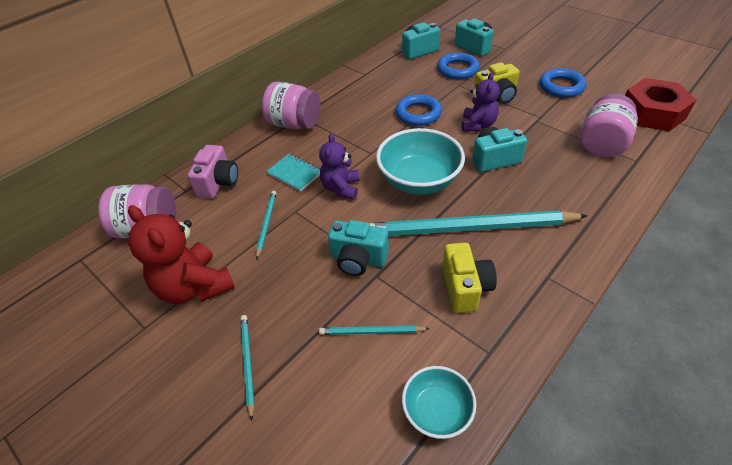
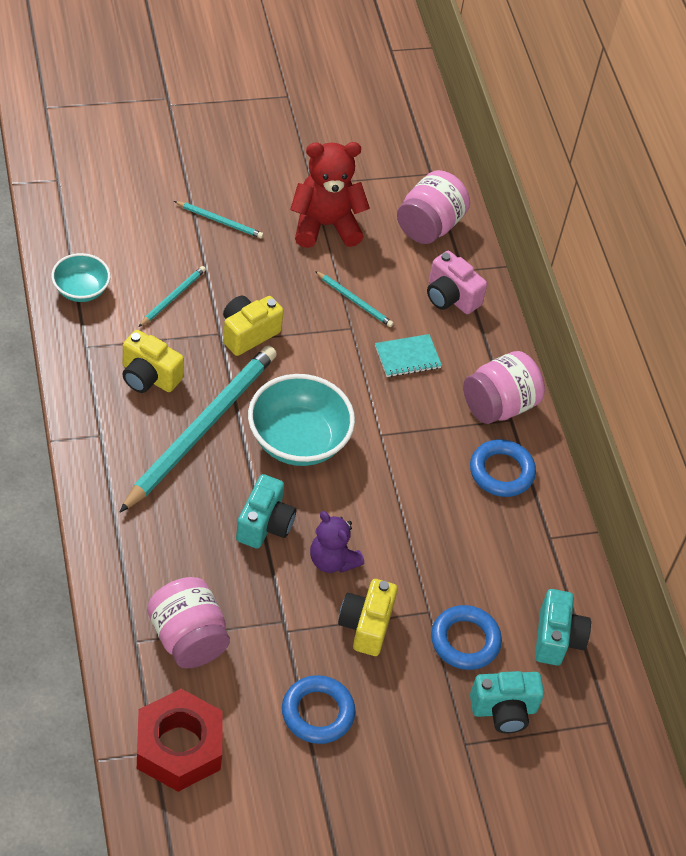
camera: 115 degrees right, 5 degrees up
purple teddy bear [319,133,360,200] -> none
turquoise camera [328,220,389,276] -> yellow camera [223,295,284,356]
blue ring [395,94,442,126] -> blue ring moved to [470,439,536,497]

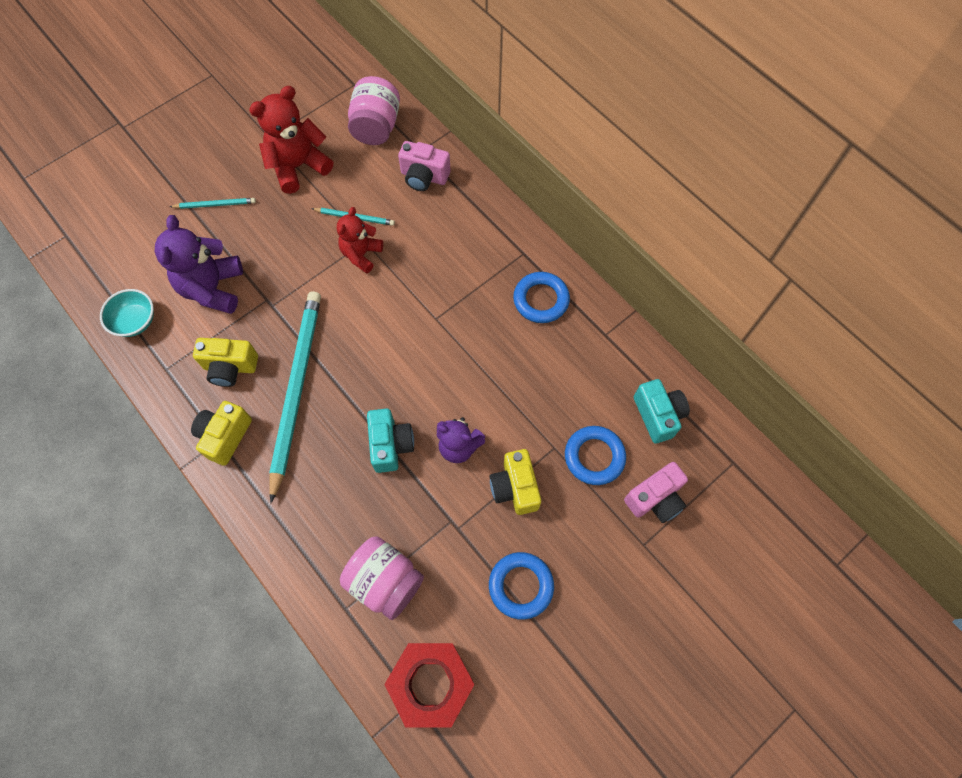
camera: 20 degrees left, 15 degrees up
turquoise pencil [139,266,206,327] -> purple teddy bear [155,215,243,314]
yellow camera [223,295,284,356] -> yellow camera moved to [191,401,252,466]
turquoise bowl [248,374,355,466] -> none
turquoise notebook [375,334,442,377] -> none
pink jar [463,351,545,424] -> none
turquoise camera [470,671,544,733] -> pink camera [624,462,688,523]
none -> red teddy bear [337,207,383,274]

